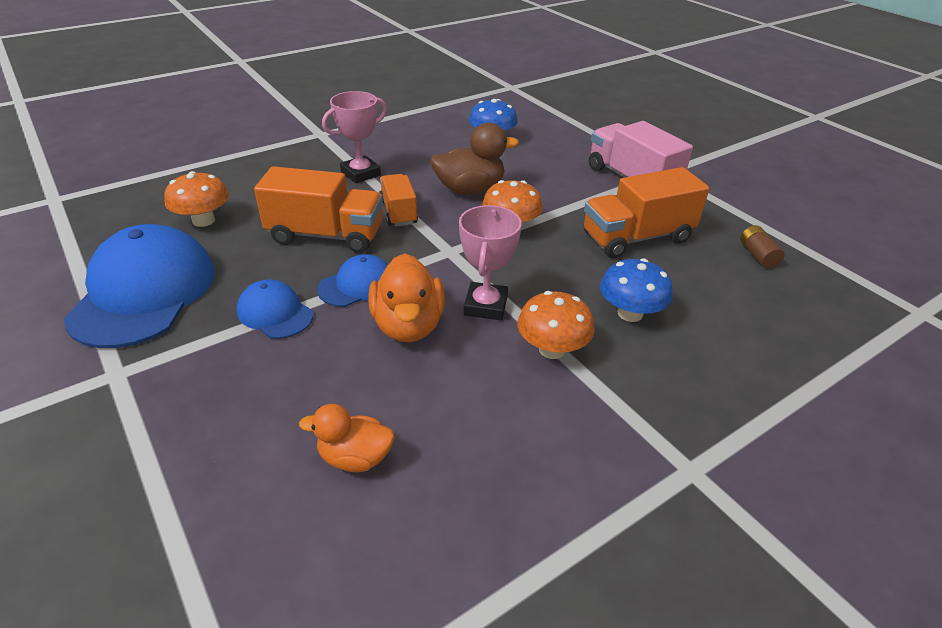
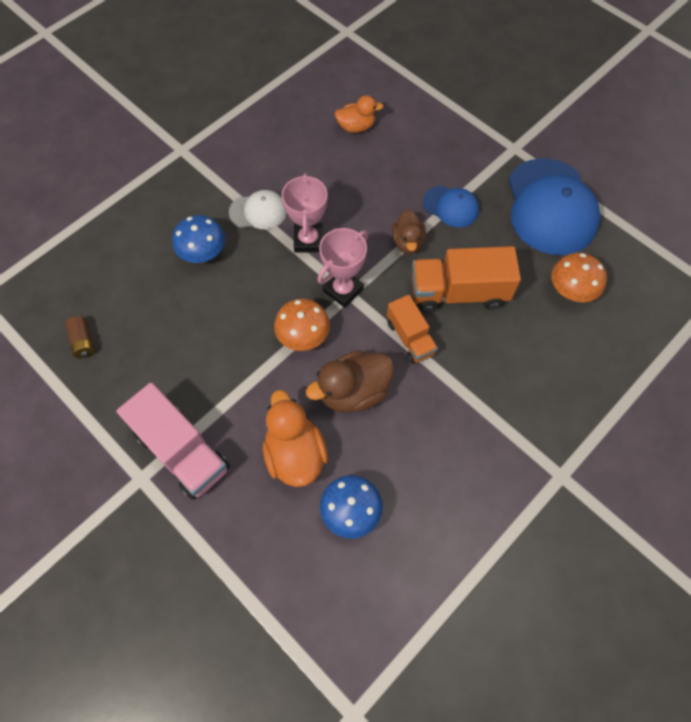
camera: 170 degrees right, 25 degrees up
blue cap [317,254,388,307] -> brown duck [392,210,426,254]
pink trophy [322,91,387,184] -> pink trophy moved to [317,228,368,308]
orange duck [368,253,445,342] -> orange duck moved to [263,390,328,487]
orange mushroom [518,291,595,359] -> white cap [229,190,287,229]
orange truck [584,167,710,258] -> none

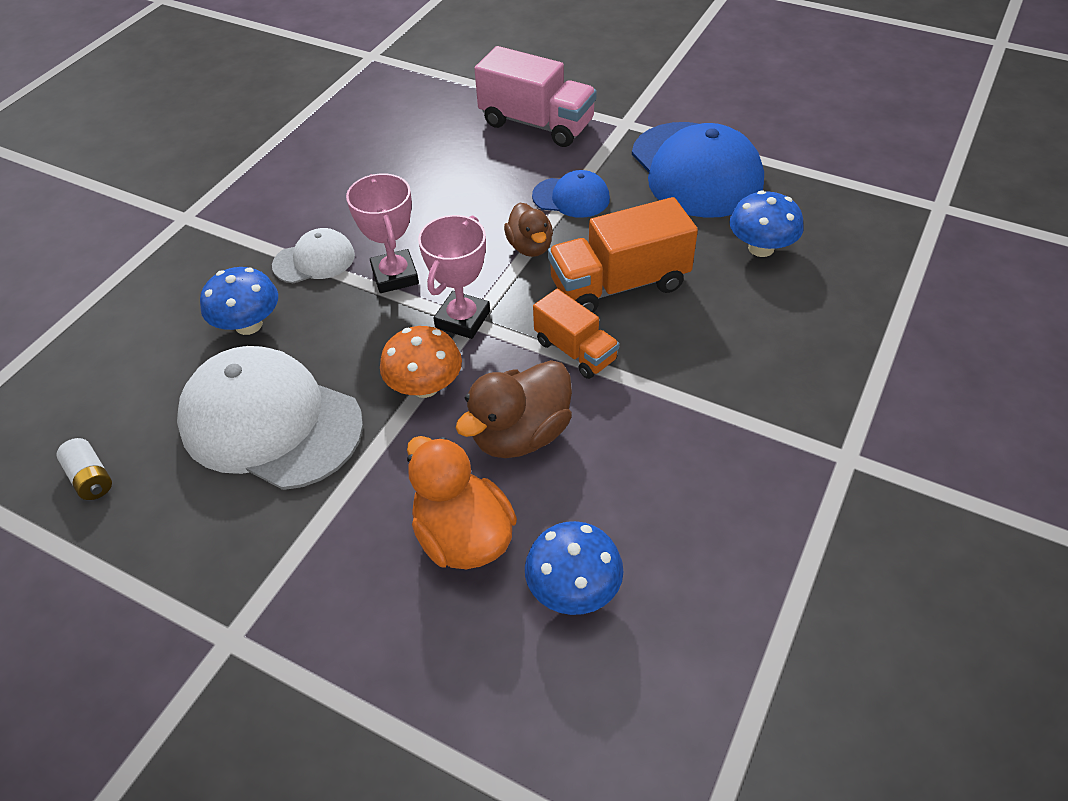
camera: 15 degrees left, 15 degrees down
brown battery [65,316,95,358] -> white battery [56,438,112,500]
pink truck [117,382,230,500] -> pink truck moved to [474,46,597,147]
orange duck [335,95,383,133] -> none
orange mushroom [551,253,607,302] -> blue mushroom [729,190,804,257]
none -> white cap [177,346,363,490]

